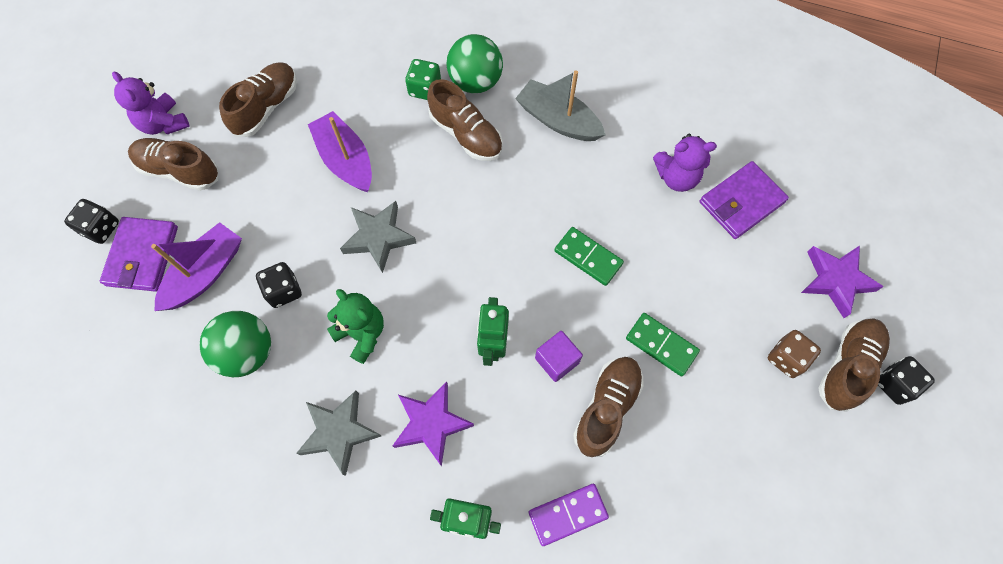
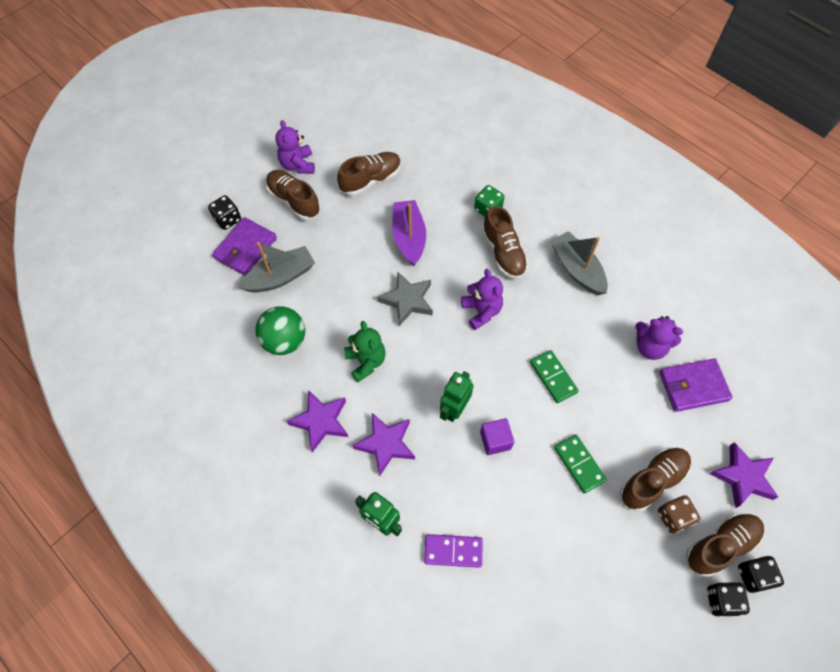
camera: 25 degrees right, 5 degrees down
purple boat [151,222,242,311] -> grey boat [238,242,315,293]
black dice [256,262,302,308] -> black dice moved to [707,582,750,617]
grey star [296,391,381,476] -> purple star [287,390,348,452]
green ball [446,34,503,93] -> none
brown shoe [573,357,644,457] -> brown shoe moved to [620,447,691,511]
none -> purple teddy bear [461,269,503,330]

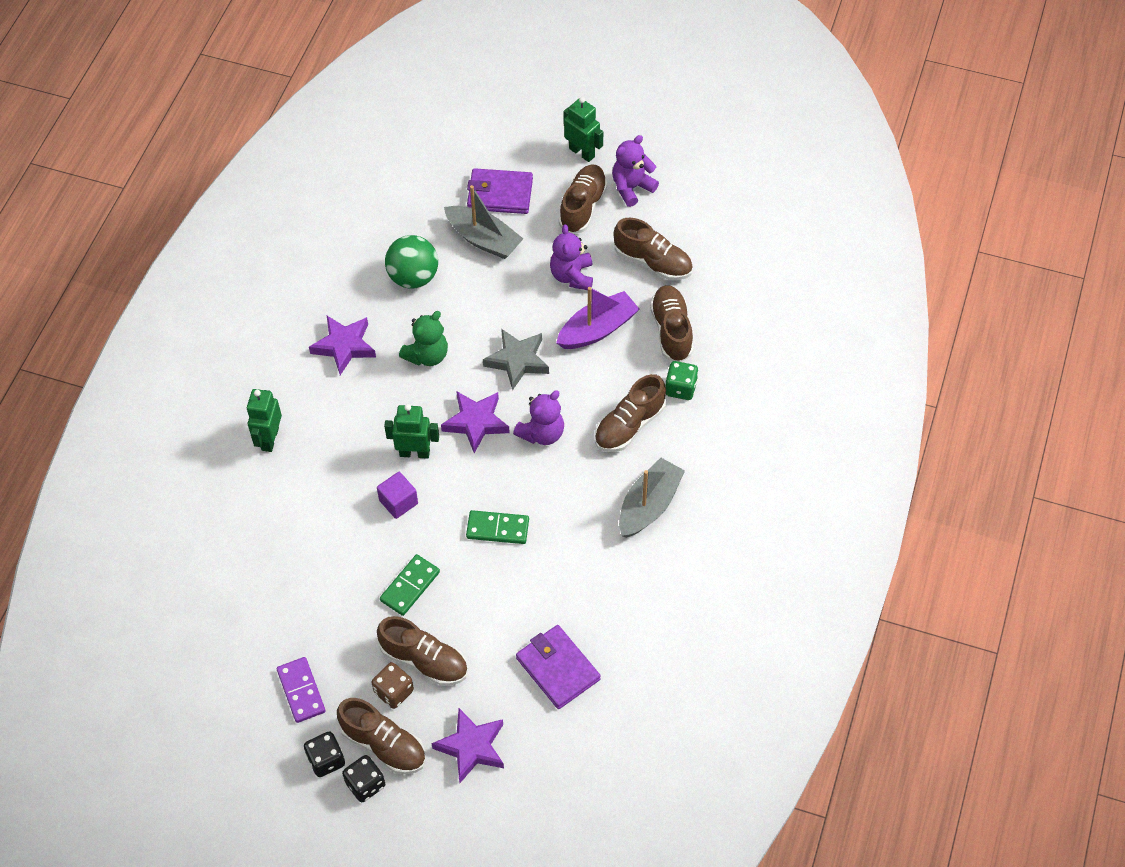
camera: 65 degrees right, 5 degrees down
black dice [208,195,241,230] -> none
purple star [352,413,415,476] -> purple star moved to [441,391,510,453]
purple domino [424,534,483,568] -> purple domino moved to [277,657,326,723]
green domino [530,350,579,403] -> green domino turned 60 degrees clockwise [466,510,529,544]
purple teddy bear [635,316,683,360] -> purple teddy bear moved to [550,224,593,290]
none -> green robot [563,97,603,162]
none -> brown shoe [650,285,694,362]

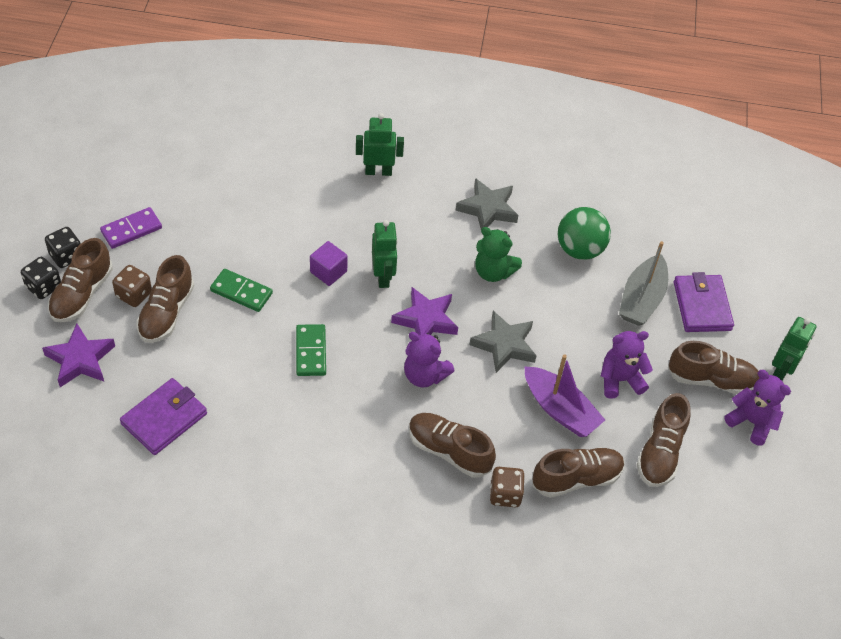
camera: 75 degrees right, 5 degrees down
purple star [309,316,376,375] -> grey star [456,178,518,229]
grey boat [619,458,685,538] -> none
green dice [665,361,698,400] -> brown dice [490,467,525,507]

